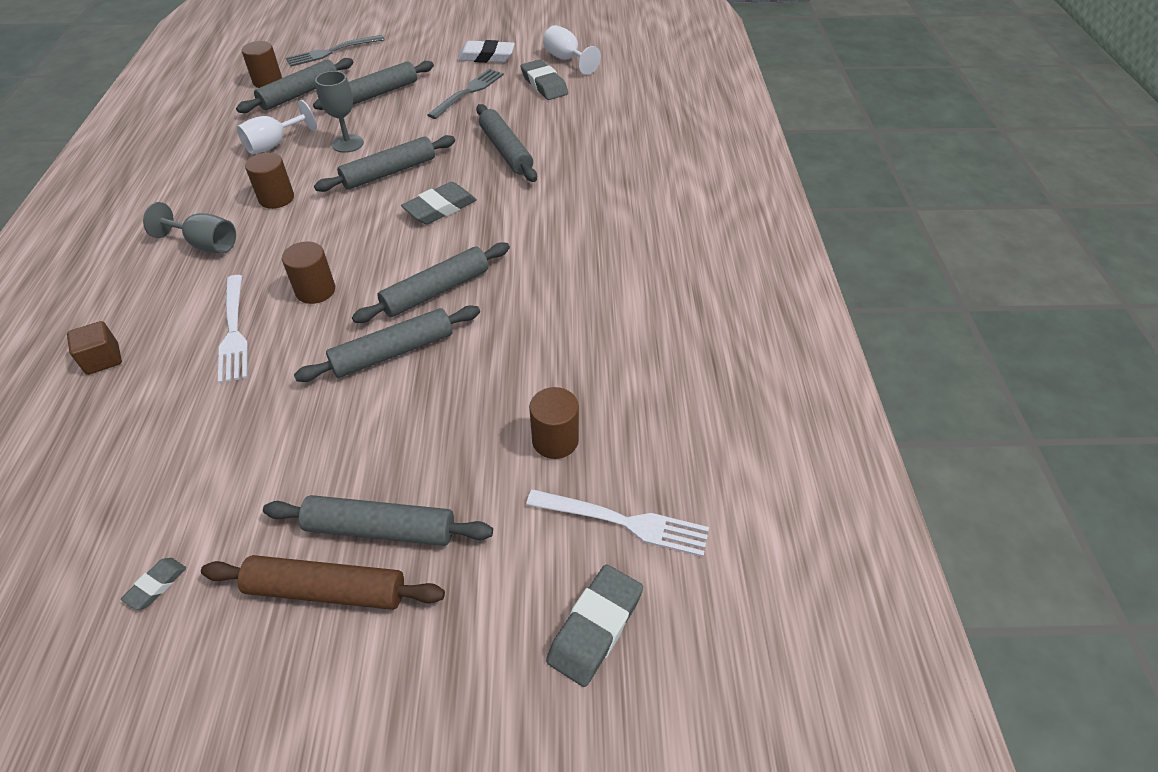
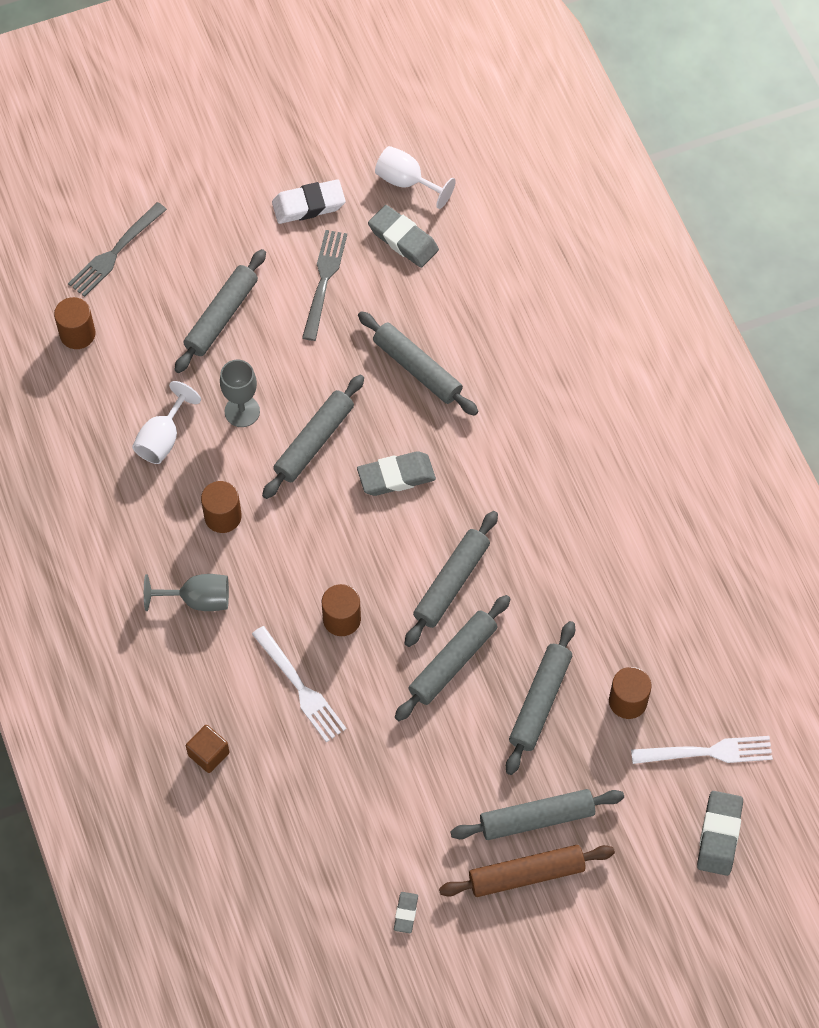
camera: 20 degrees left, 15 degrees up
grey rolling pin [236,58,353,113] -> grey rolling pin moved to [506,621,575,775]
grey eraser [401,182,477,224] -> grey eraser turned 45 degrees clockwise [357,451,436,496]

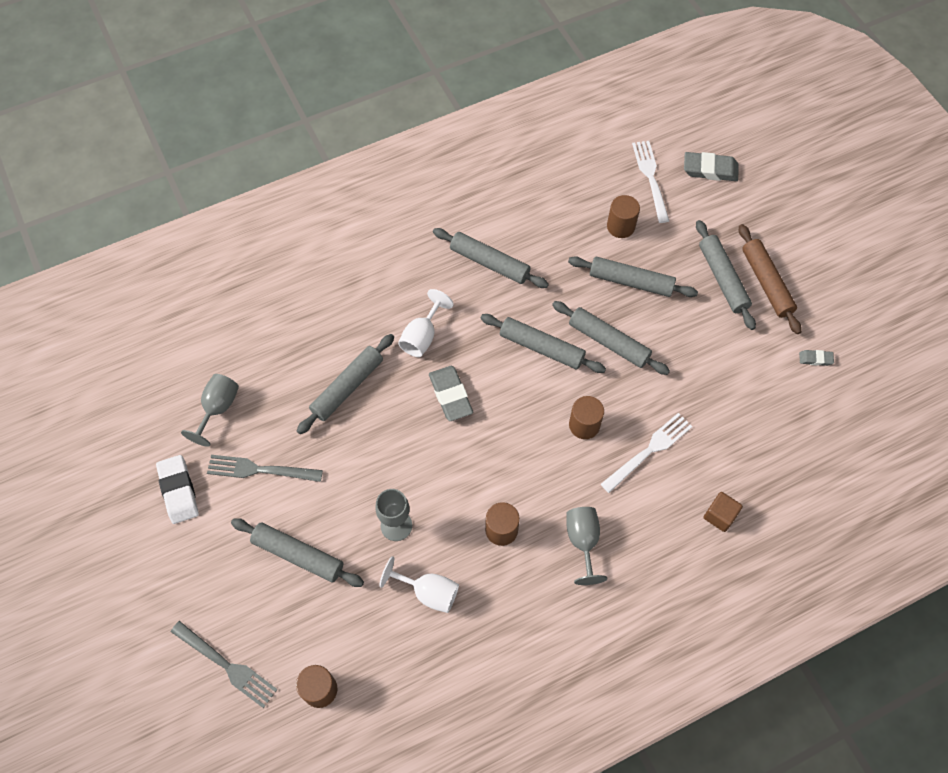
camera: 95 degrees left, 0 degrees up
grey rolling pin [262,375,364,499] -> grey rolling pin moved to [433,228,549,288]
grey eraser [368,205,439,268] -> grey goblet [181,374,239,447]
white goblet [375,146,456,209] -> white goblet moved to [398,289,454,357]

